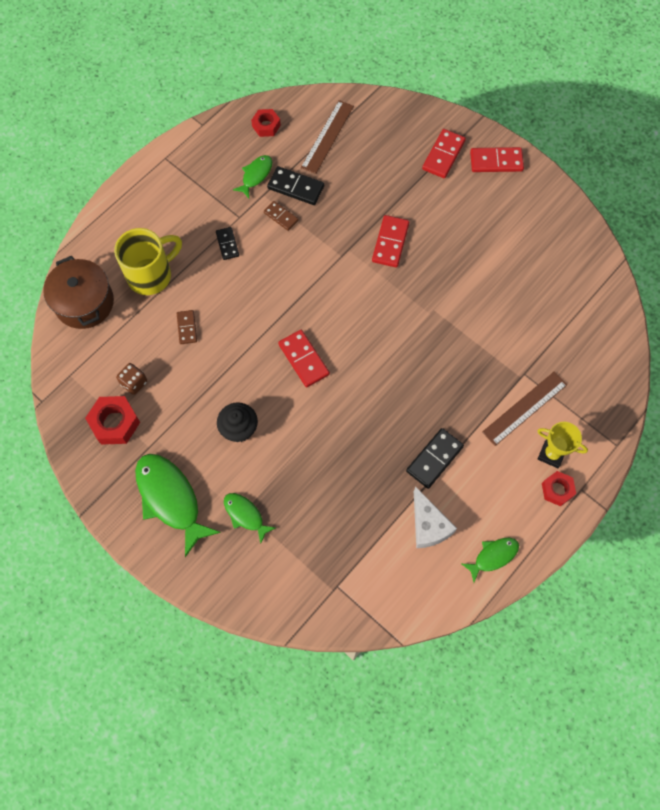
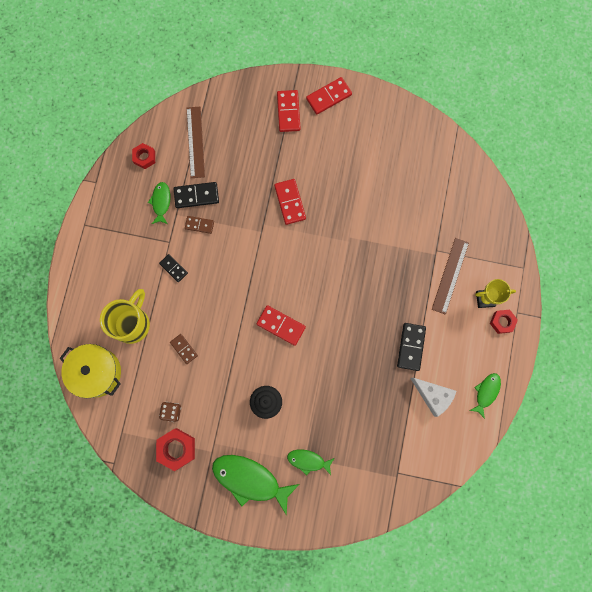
camera: 30 degrees left, 10 degrees up
brown pot [43,256,114,329] -> yellow pot [59,344,121,398]

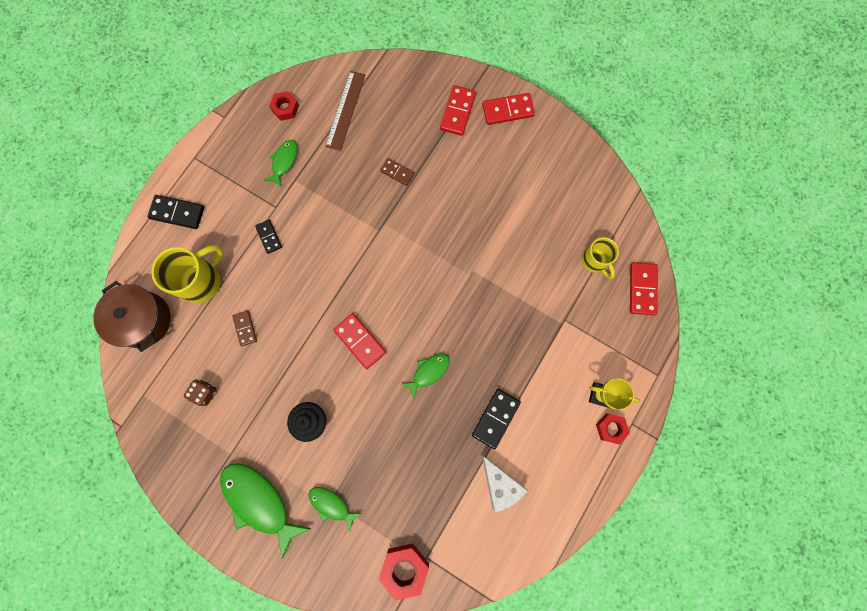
camera: 20 degrees right, 0 degrees up
yellow pot [59,344,121,398] -> brown pot [93,281,171,352]
red nut [156,428,195,471] -> red nut moved to [379,543,429,601]
black domino [174,182,219,208] -> black domino moved to [147,195,204,229]
brown domino [185,216,214,234] -> brown domino moved to [380,158,414,186]
red domino [274,179,306,225] -> red domino moved to [630,262,658,315]
brown ruler [432,238,469,315] -> none
green fish [469,373,501,419] -> green fish moved to [402,354,449,398]
none -> yellow mug [581,237,619,279]

